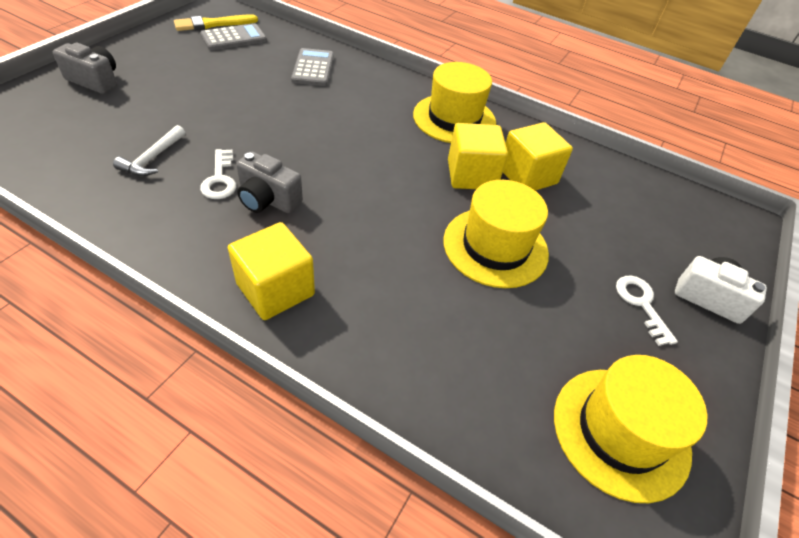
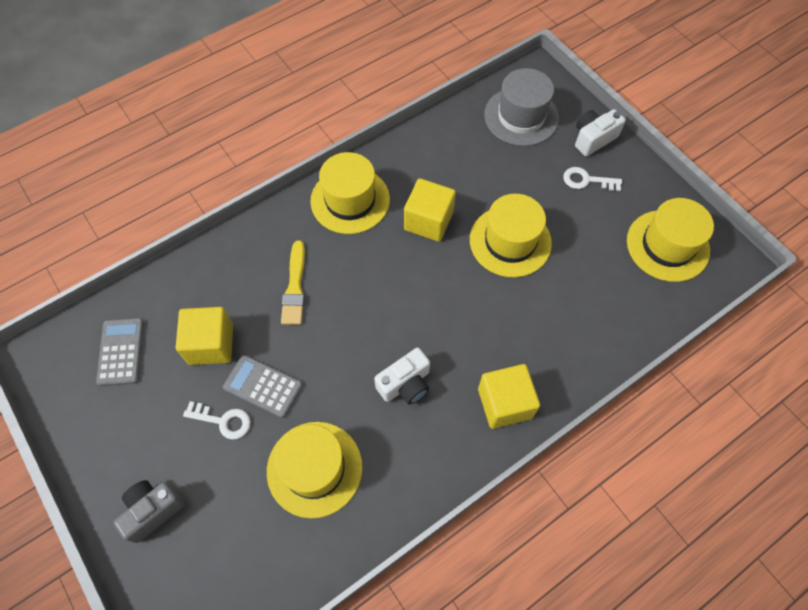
camera: 60 degrees left, 15 degrees up
white hammer [113,125,185,176] -> yellow hat [267,422,363,519]
yellow brush [174,14,258,31] -> yellow brush moved to [281,240,305,325]
white key [200,149,236,199] -> white key moved to [183,401,251,440]
grey camera [236,152,303,213] -> white camera [374,348,430,405]
grey calculator [291,48,334,86] -> grey calculator moved to [223,355,302,418]
yellow cube [503,122,573,191] -> yellow cube moved to [176,307,233,365]
none -> grey hat [484,68,559,146]

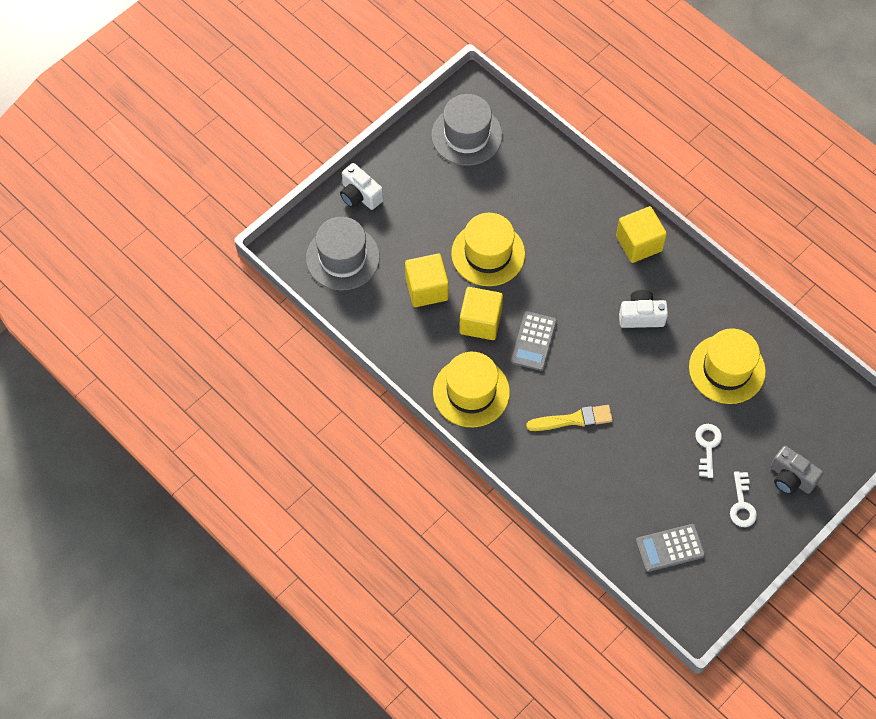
camera: 100 degrees left, 0 degrees up
yellow cube [176,307,233,365] -> yellow cube moved to [405,254,449,307]
grey calculator [223,355,302,418] -> grey calculator moved to [511,311,557,371]
white camera [374,348,430,405] -> white camera turned 45 degrees counterclockwise [619,290,668,328]
white key [563,167,622,191] -> white key moved to [730,471,757,527]
yellow hat [627,198,714,282] -> grey hat [431,94,503,166]

